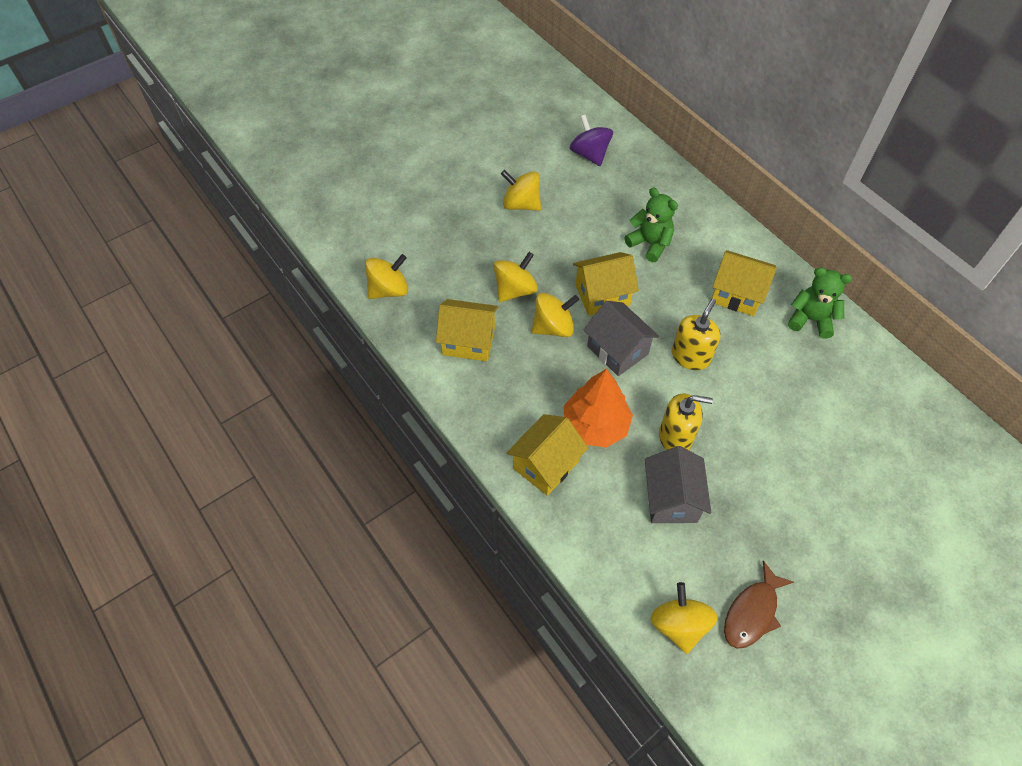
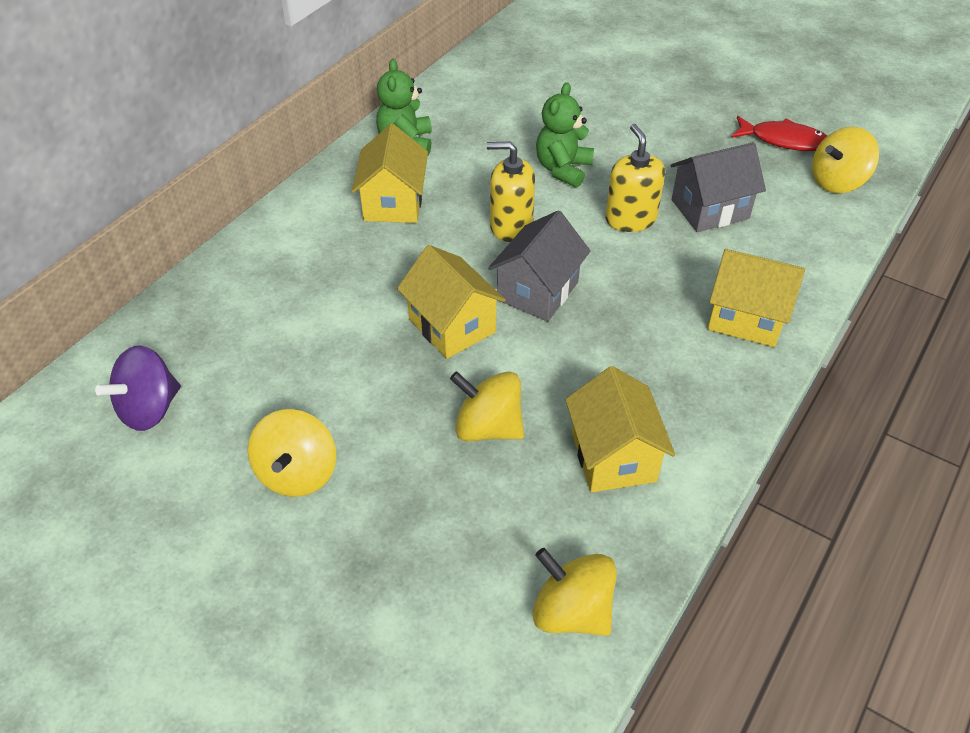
camera: 110 degrees left, 10 degrees down
yellow spinning top [532,293,579,337] -> none
orange tree [563,369,633,448] -> none
green teddy bear [624,188,678,262] -> green teddy bear moved to [536,83,594,188]
brown fish [724,561,794,649] -> red fish [731,116,827,151]

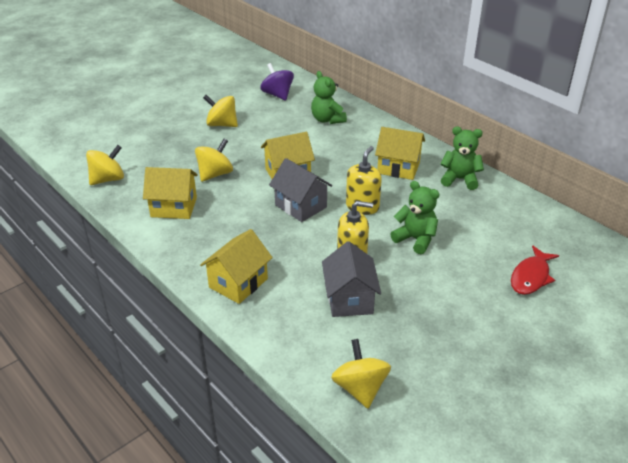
camera: 105 degrees right, 10 degrees down
red fish [731,116,827,151] -> red fish moved to [511,245,559,295]
none -> green teddy bear [311,71,347,124]

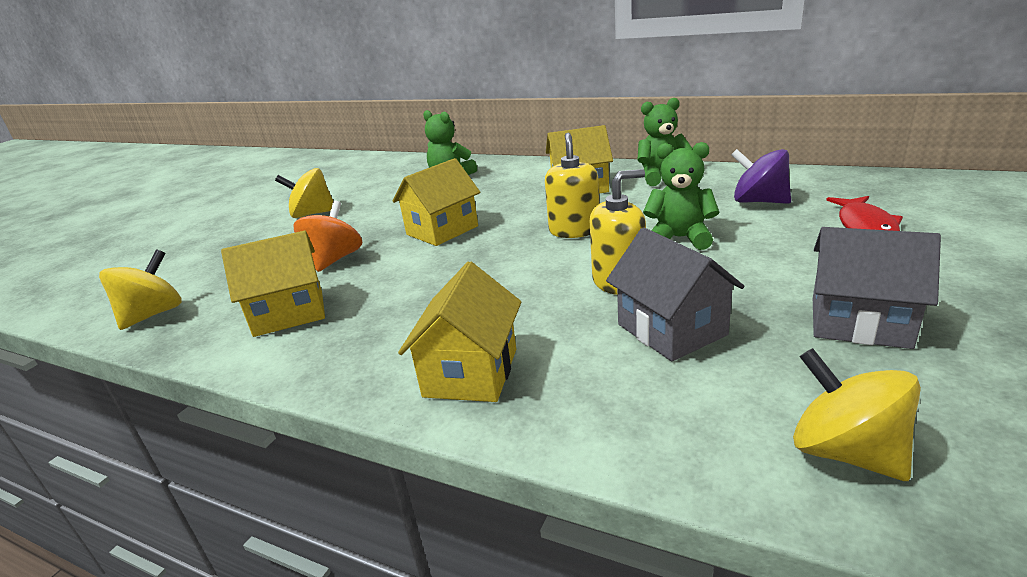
camera: 20 degrees left, 10 degrees down
yellow spinning top [195,139,233,182] -> orange spinning top [293,201,362,272]
purple spinning top [260,63,294,101] -> purple spinning top moved to [731,149,791,204]
grey house [269,158,333,222] -> grey house moved to [813,227,941,349]

